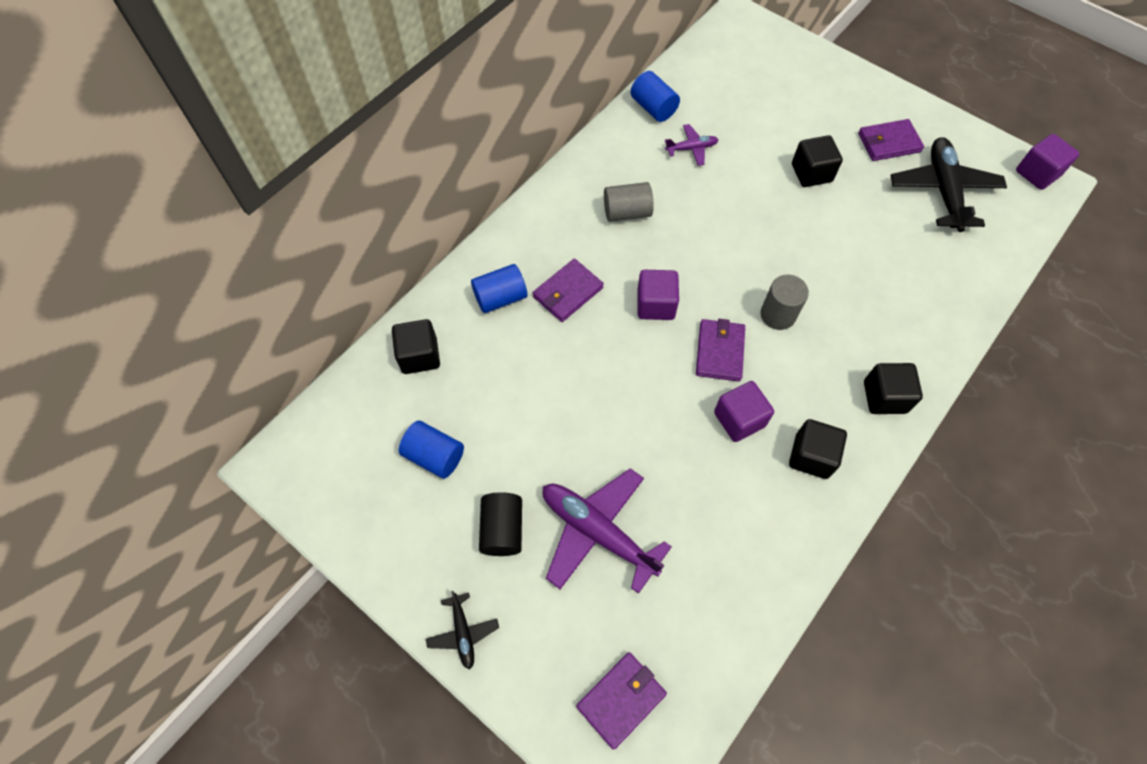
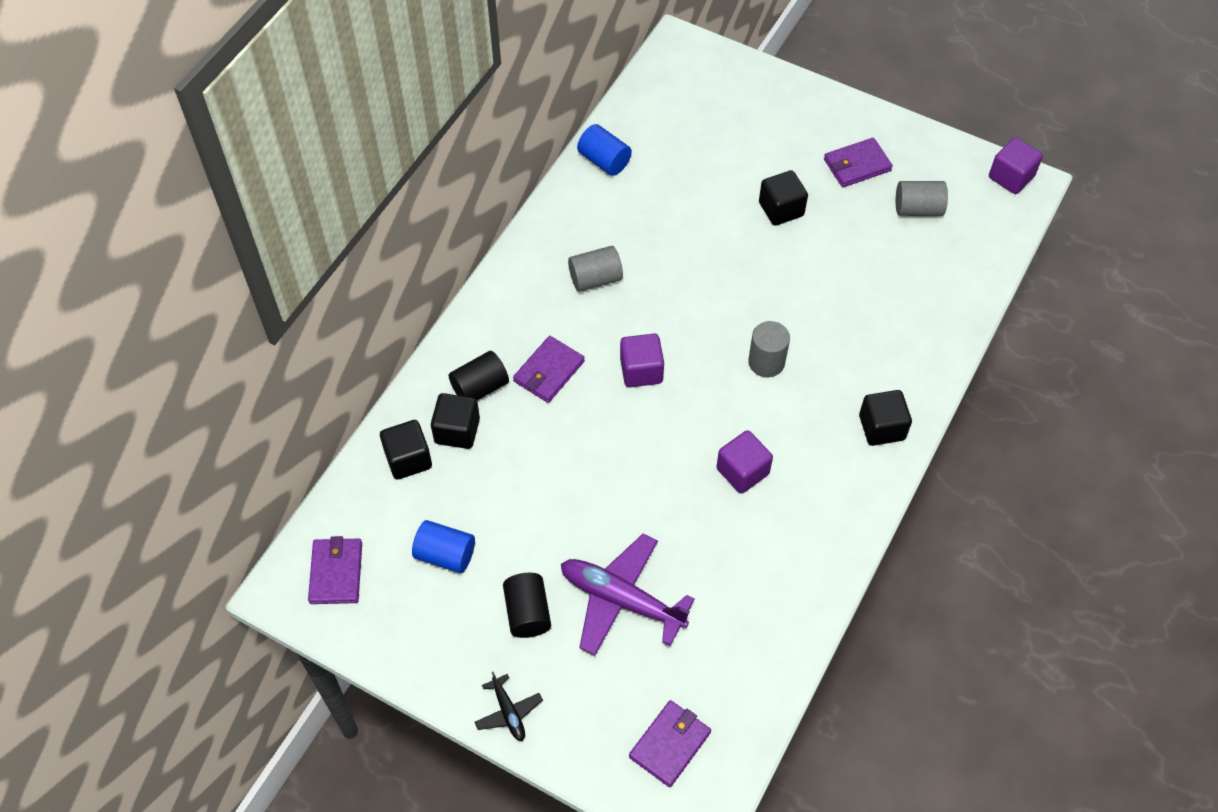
camera: 10 degrees left, 5 degrees down
blue cylinder [471,264,527,313] -> black cylinder [449,351,509,400]
purple plane [665,124,718,166] -> none
purple wallet [696,319,745,382] -> purple wallet moved to [308,536,362,604]
black cube [789,419,847,479] -> black cube moved to [431,393,480,449]
black plane [890,137,1007,232] -> grey cylinder [896,181,948,216]

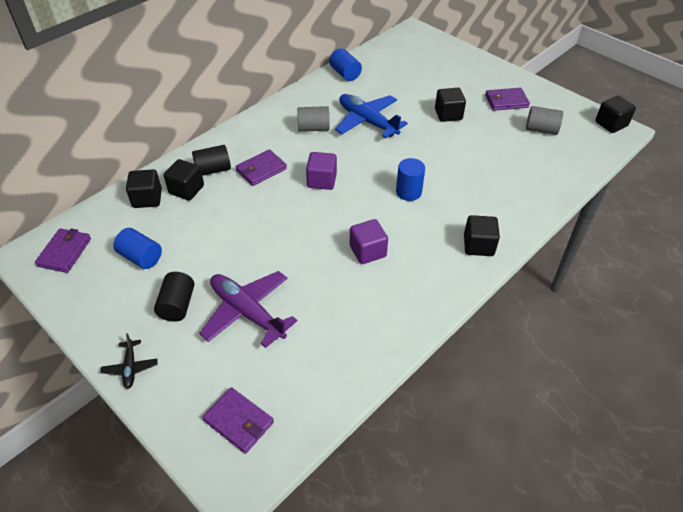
camera: 15 degrees right, 10 degrees down
purple wallet [629,700,711,787] -> purple wallet turned 75 degrees clockwise [202,387,274,454]
grey cylinder [748,321,790,377] -> blue cylinder [396,158,425,201]
purple cube [989,137,1043,194] -> black cube [595,96,636,133]
none -> blue plane [335,94,408,139]

